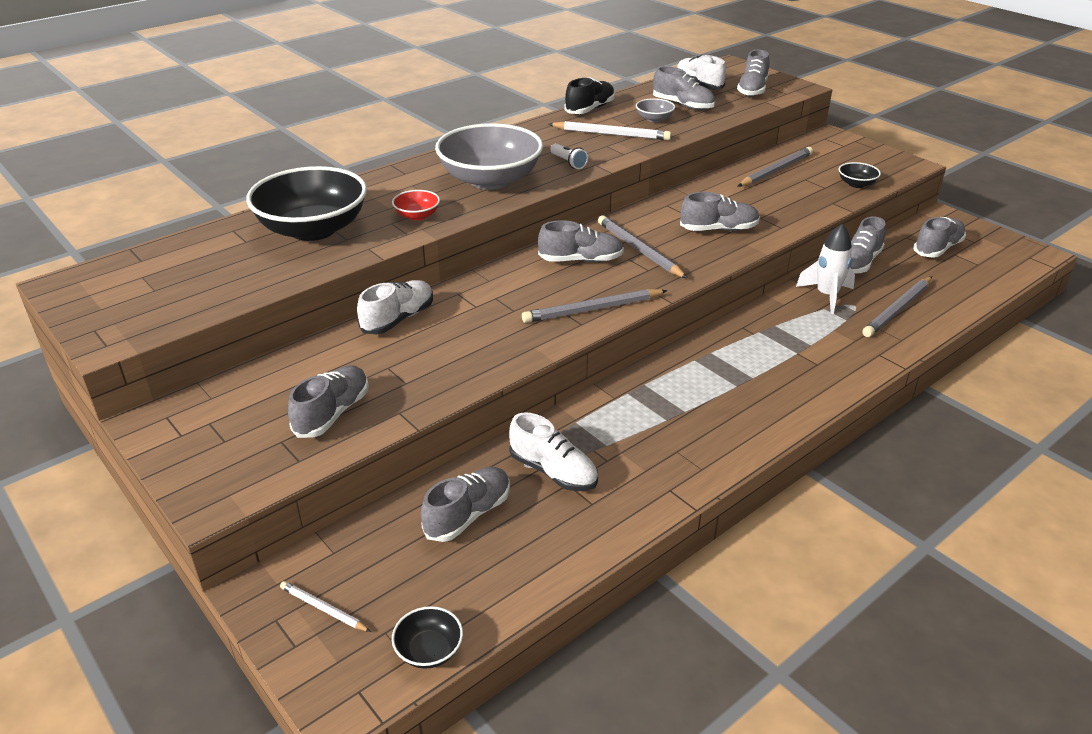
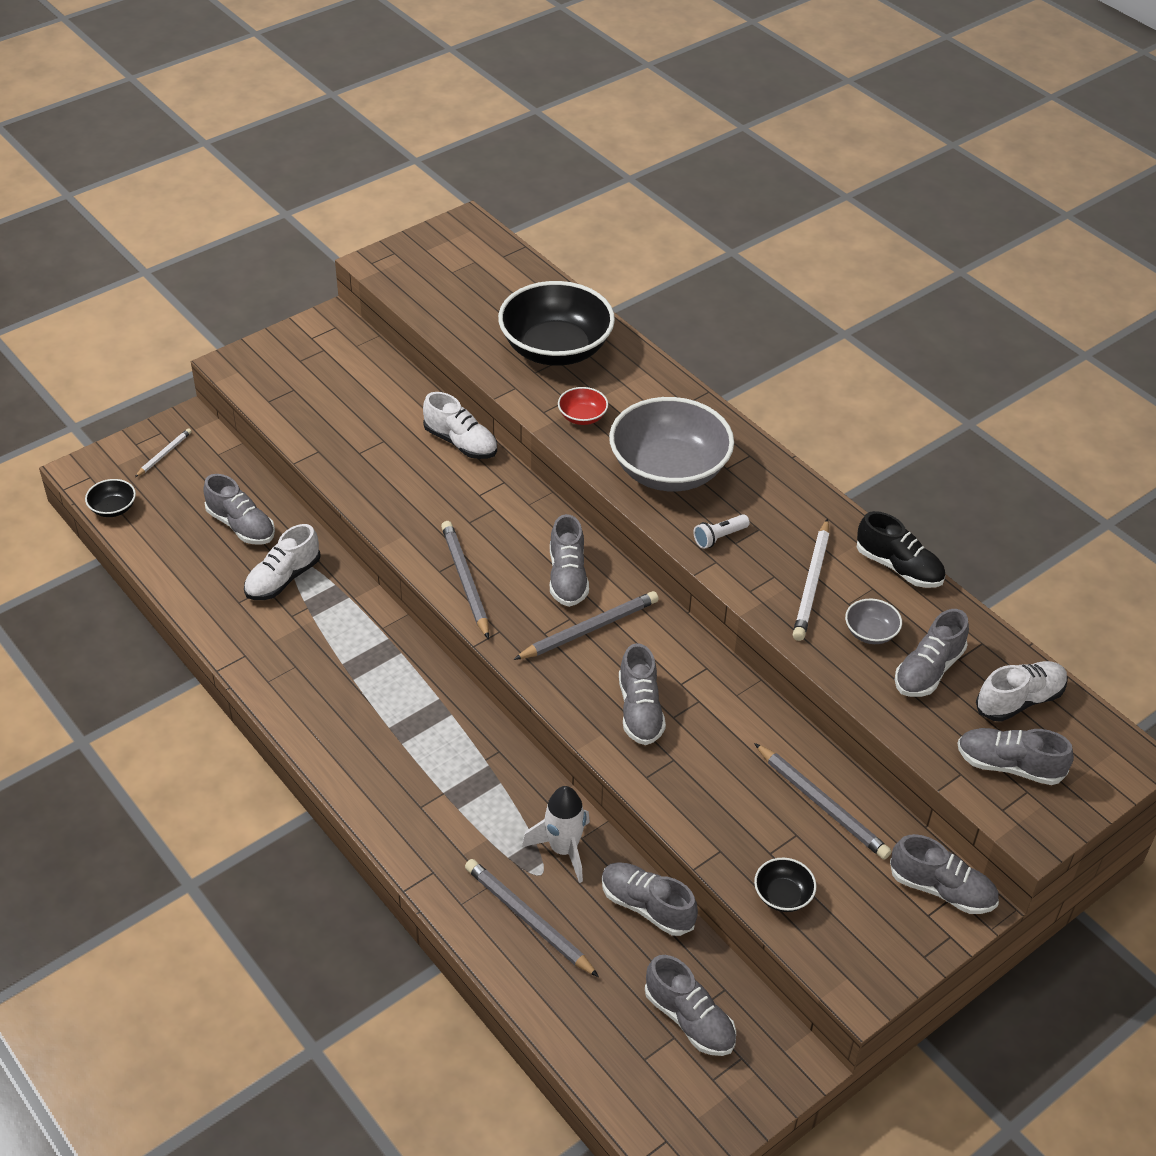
camera: 90 degrees right, 10 degrees up
grey shoe [288,365,369,438] -> grey shoe moved to [890,834,999,914]

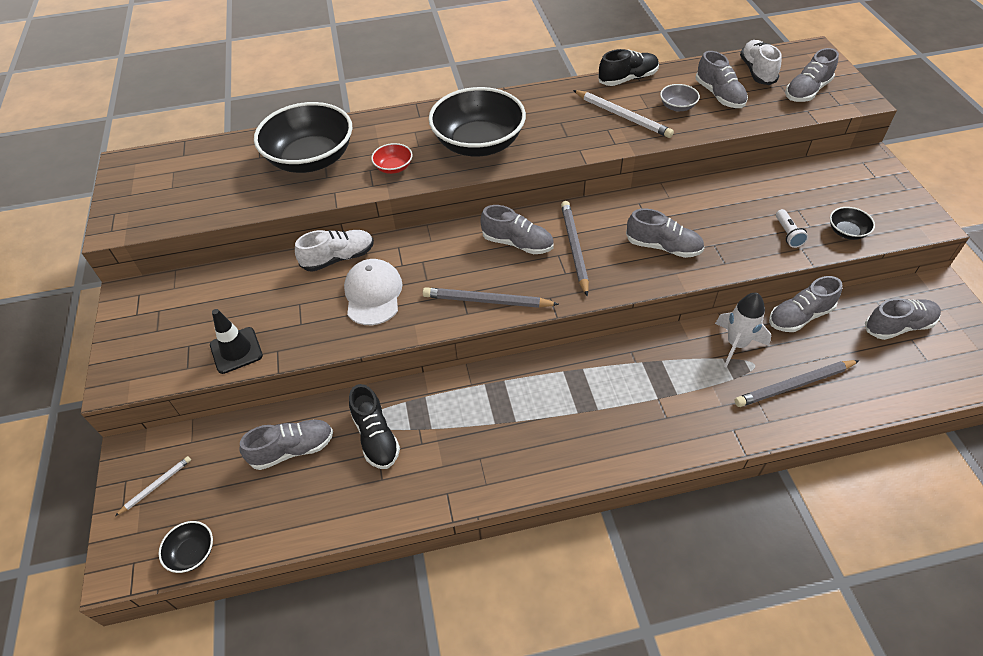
camera: 60 degrees left, 5 degrees up
white pencil [135,428,192,477] -> white pencil turned 75 degrees clockwise [115,456,191,516]
white shoe [244,524,321,600] -> black shoe [349,384,400,469]
grey bowl [609,397,734,491] -> black bowl [429,87,526,157]
white flashlight [694,514,750,549] -> white flashlight moved to [776,209,808,248]
grey pencil [754,743,892,859] -> none
grey shoe [890,834,999,914] -> none
none -> black traffic cone [210,309,263,374]
none -> white cap [344,259,403,325]

